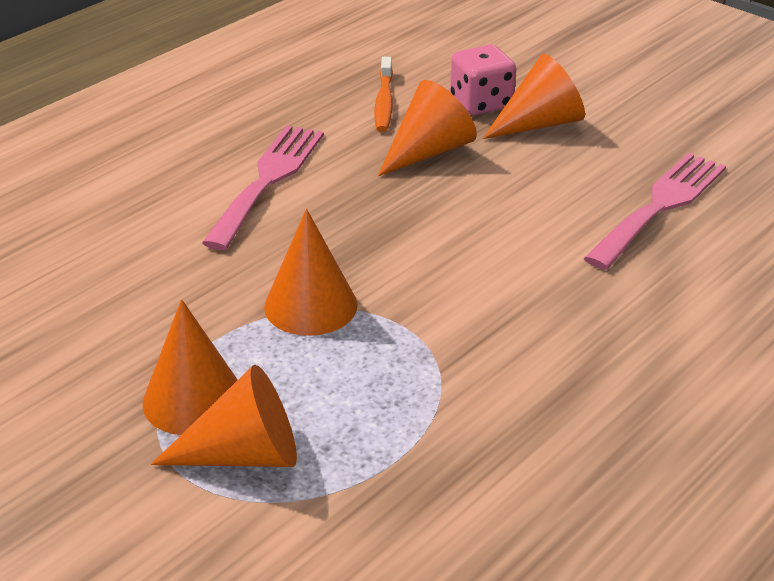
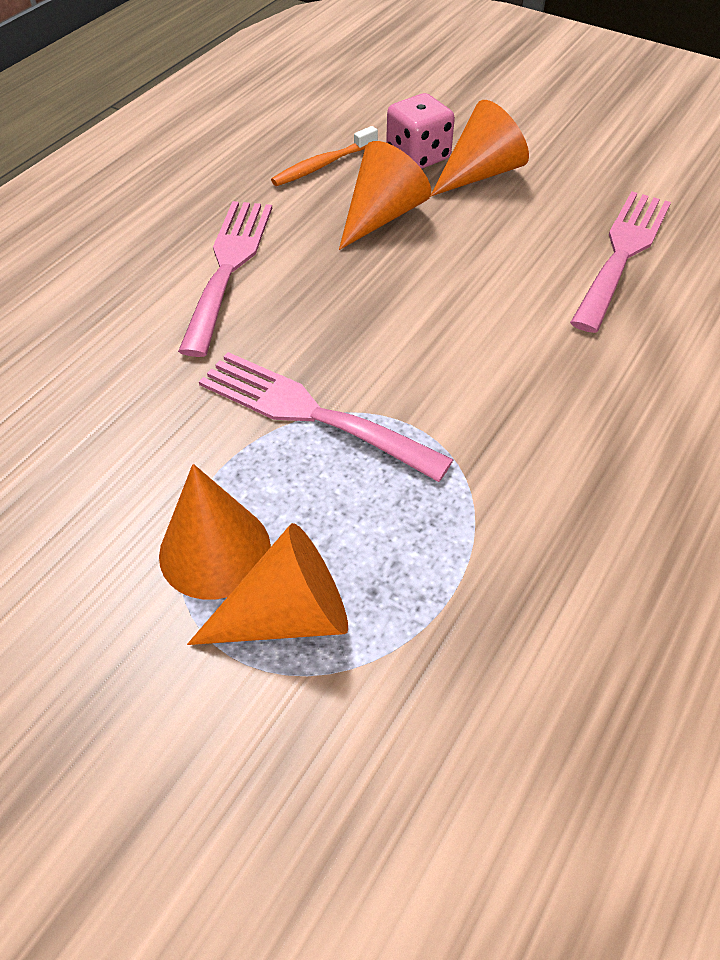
camera: 10 degrees left, 15 degrees up
orange cone [264,209,358,336] -> pink fork [199,352,454,482]
orange toothbrush [375,57,393,132] -> orange toothbrush turned 60 degrees clockwise [271,126,378,186]

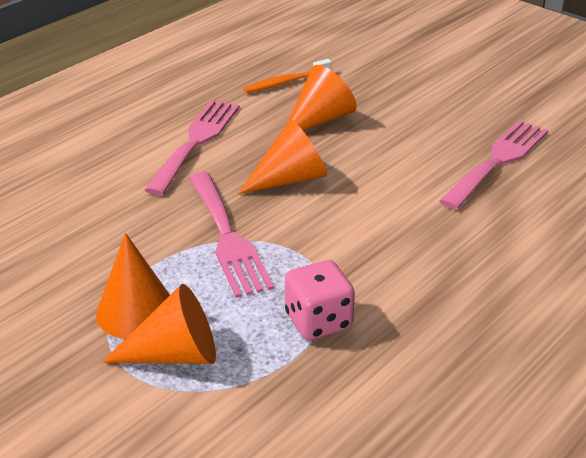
camera: 10 degrees right, 15 degrees down
pink fork [199,352,454,482] -> pink fork turned 150 degrees counterclockwise [189,172,274,298]
pink dice [386,93,455,169] -> pink dice moved to [285,260,355,340]
orange cone [430,100,529,197] -> orange cone moved to [238,120,327,194]

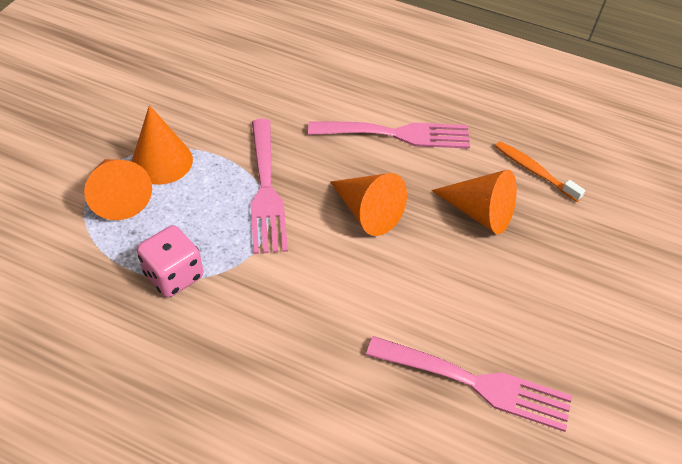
camera: 70 degrees right, 15 degrees up
pink fork [189,172,274,298] -> pink fork turned 60 degrees counterclockwise [250,119,288,254]

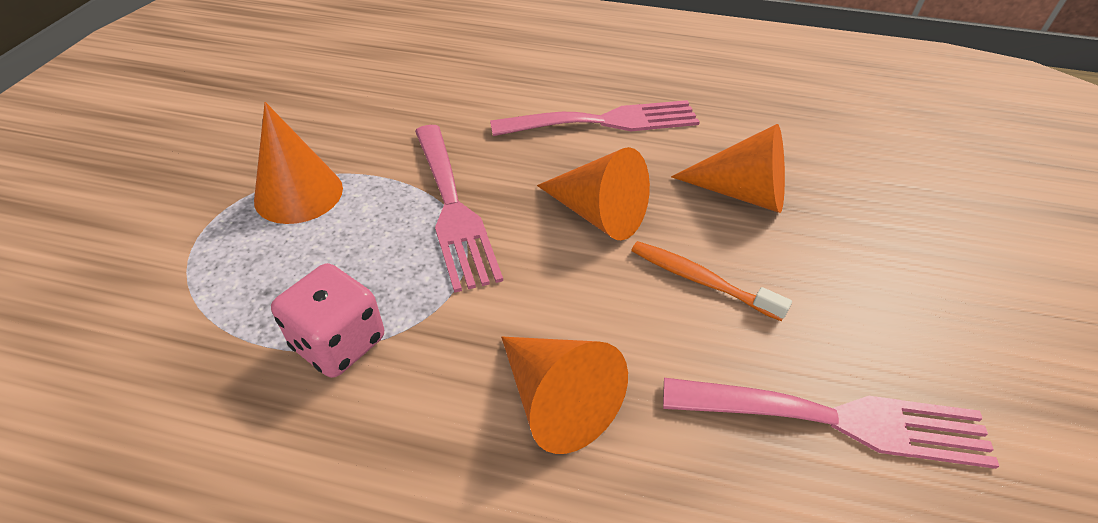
camera: 10 degrees left, 5 degrees down
orange cone [84,159,152,220] -> orange cone moved to [501,337,628,454]
orange toothbrush [495,141,585,202] -> orange toothbrush moved to [631,241,792,321]

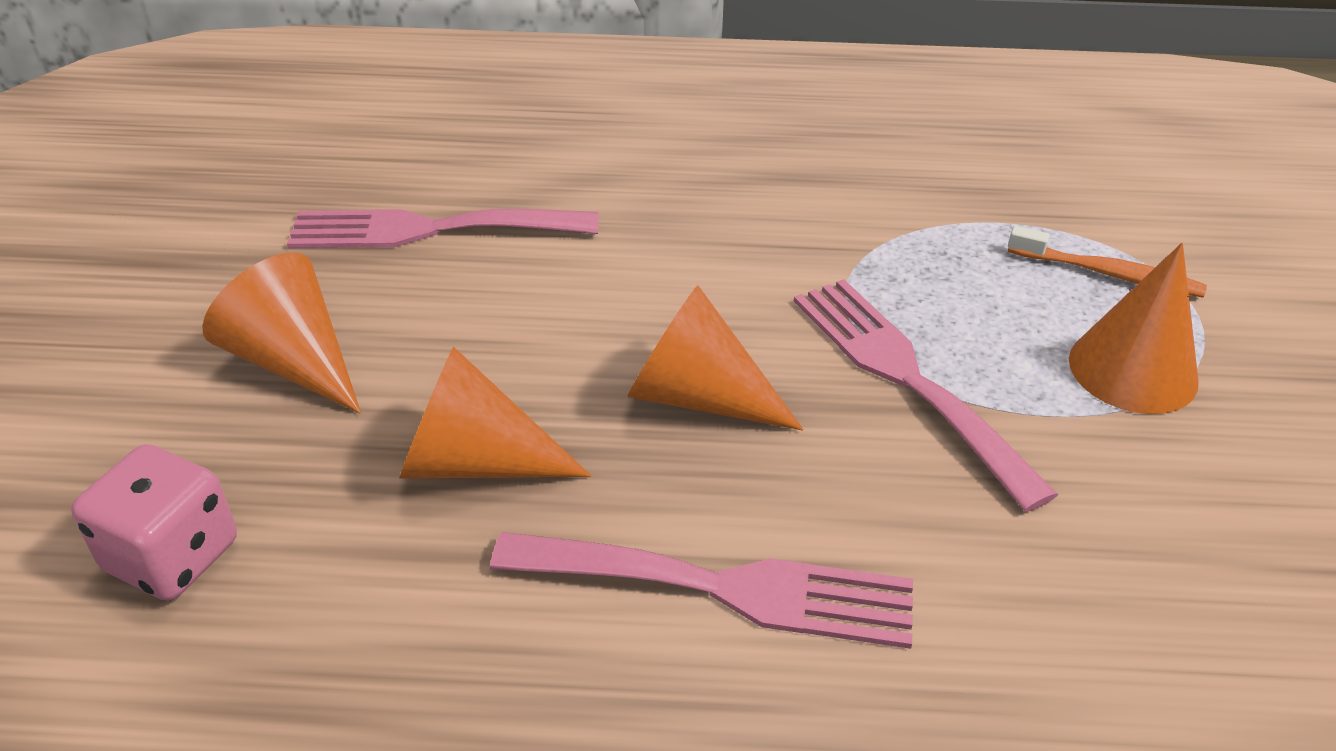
camera: 170 degrees right, 5 degrees down
pink dice [271,263,384,378] -> pink dice moved to [71,444,237,600]
pink fork [490,100,700,136] -> pink fork turned 150 degrees counterclockwise [490,532,913,649]
orange cone [501,337,628,454] -> orange cone moved to [202,252,361,413]
orange toothbrush [631,241,792,321] -> orange toothbrush moved to [1007,226,1207,297]

